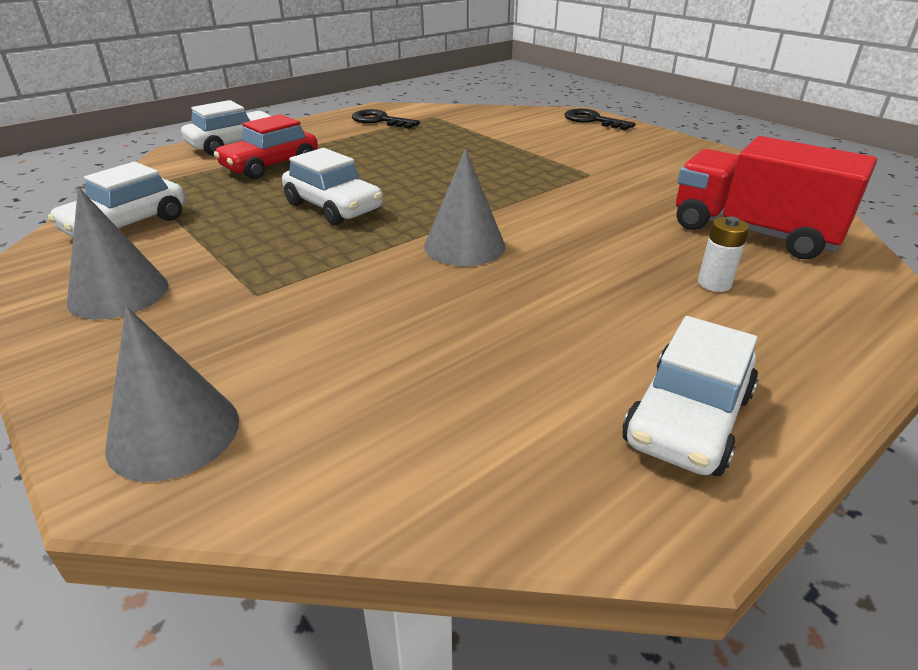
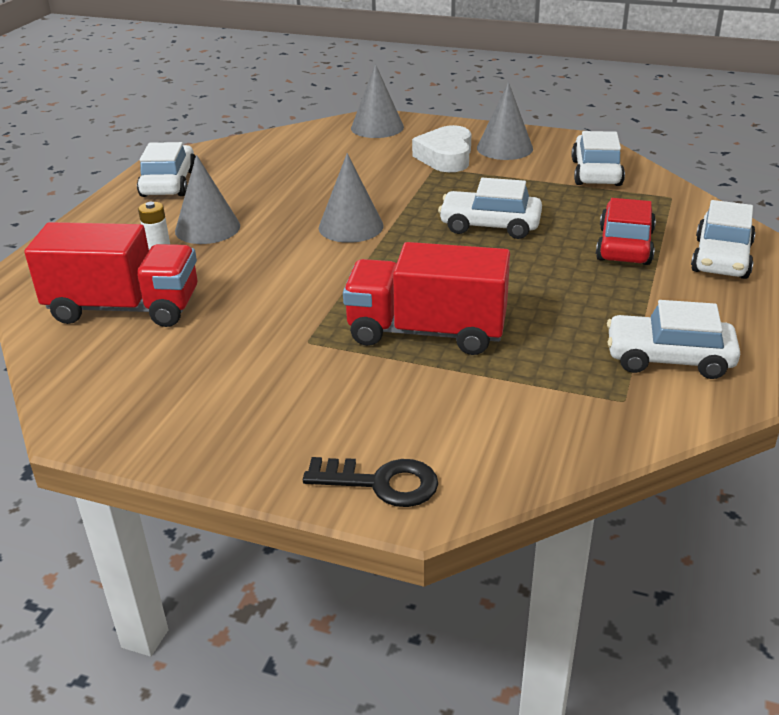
camera: 150 degrees right, 0 degrees up
black key [352,109,420,129] -> white car [607,300,740,379]
none -> grey cone [175,155,240,244]
none -> red truck [343,242,510,355]
none -> white heart [412,125,471,172]

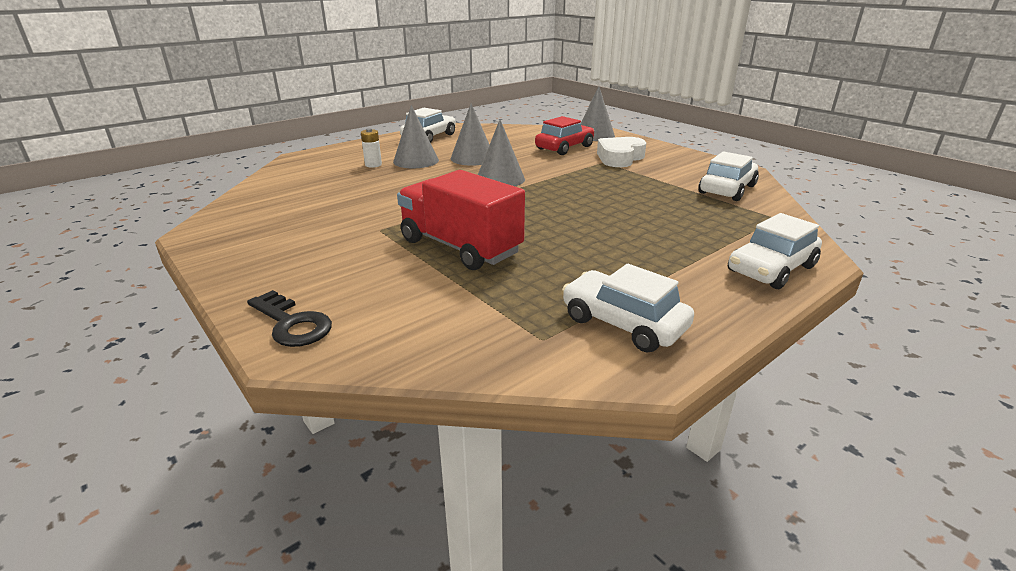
camera: 30 degrees right, 5 degrees down
red truck [24,222,197,327] -> none
white car [438,178,542,239] -> none
grey cone [477,82,533,160] -> grey cone moved to [451,103,489,166]
red car [596,198,656,265] -> red car moved to [535,116,594,155]

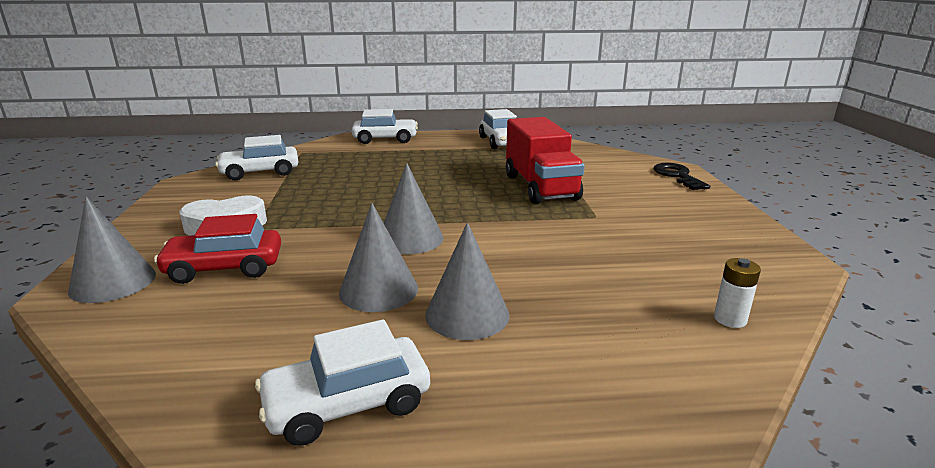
camera: 145 degrees left, 5 degrees down
white battery [361,128,382,168] -> white battery moved to [714,258,761,328]

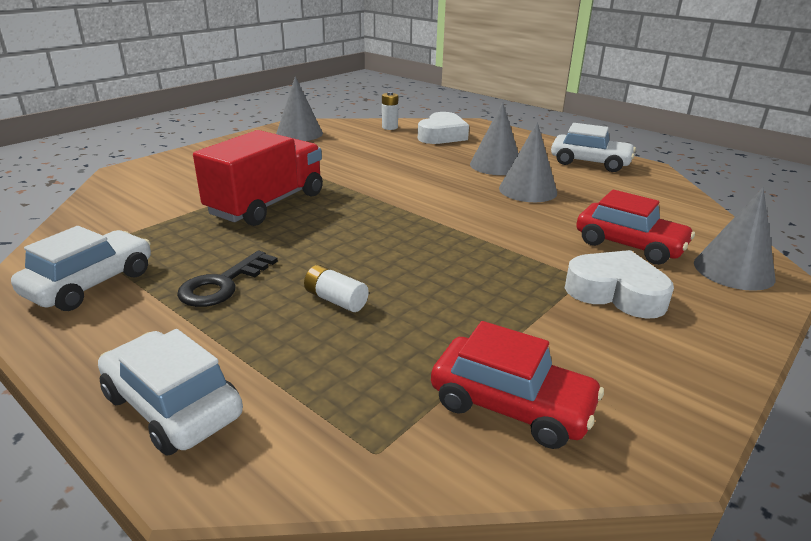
camera: 135 degrees left, 5 degrees up
white car [215,135,298,180] -> red car [431,321,604,449]
grey cone [384,163,444,254] -> grey cone moved to [276,76,323,141]
black key [653,163,710,190] -> black key moved to [177,251,278,307]
none -> white battery [304,265,369,312]
none -> white heart [418,112,469,144]

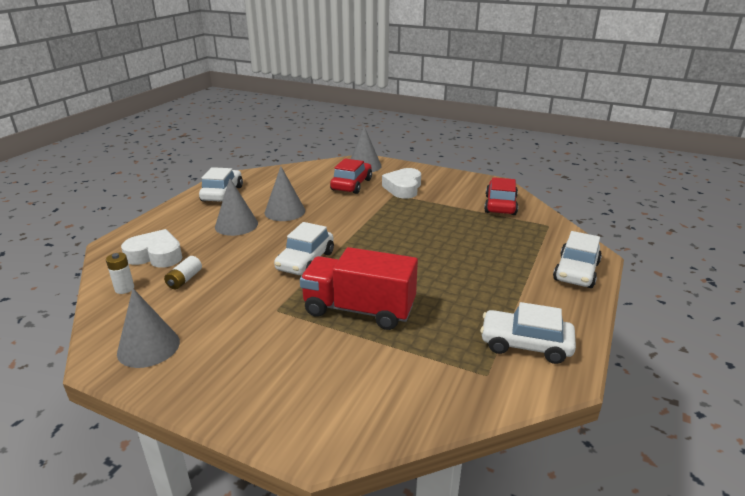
camera: 105 degrees left, 0 degrees up
black key [177,251,278,307] -> none
white battery [304,265,369,312] -> white battery moved to [164,256,202,289]
none -> white car [274,222,334,275]

